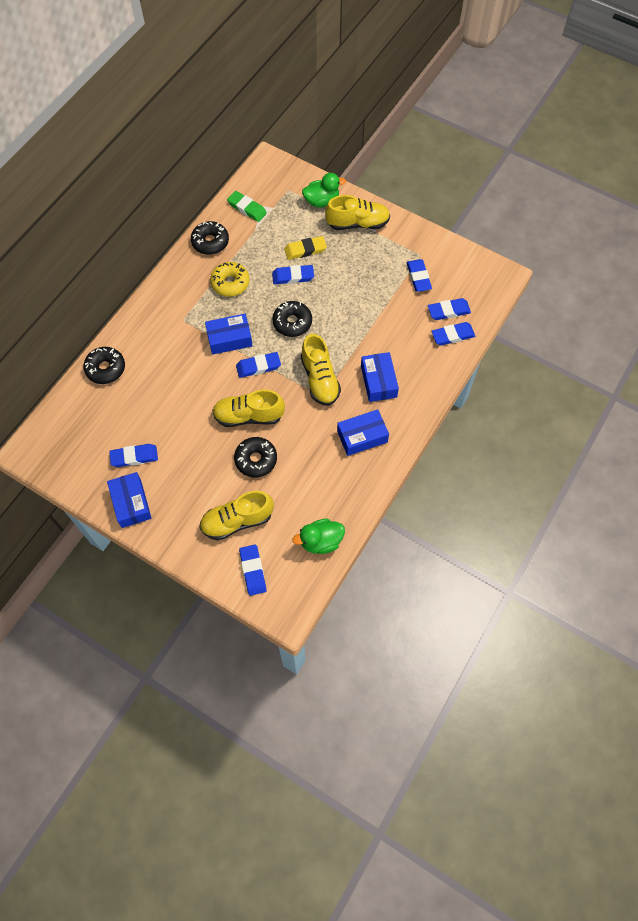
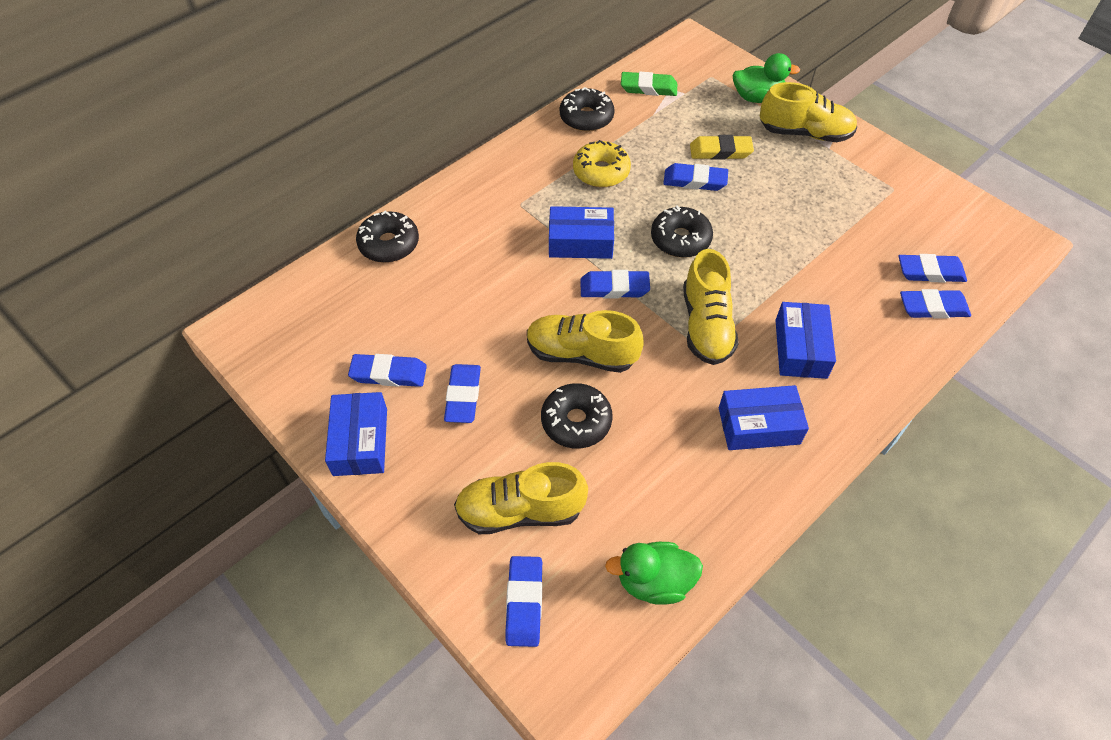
camera: 15 degrees right, 10 degrees down
green eraser [227,191,267,222] -> green eraser turned 45 degrees counterclockwise [621,72,677,96]
blue eraser [407,259,432,292] -> blue eraser moved to [444,364,481,423]

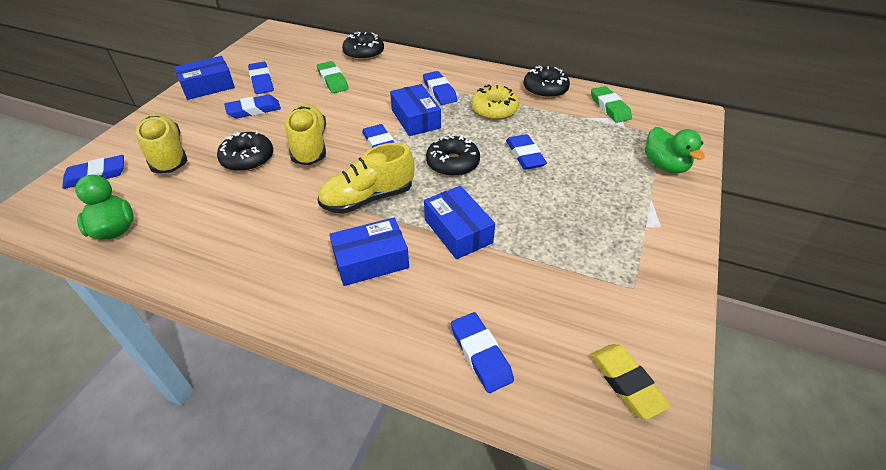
camera: 65 degrees right, 10 degrees down
yellow eraser [690,135,754,160] -> yellow eraser moved to [590,344,671,420]
blue box [719,385,809,450] -> blue box moved to [424,186,495,259]
yellow shoe [760,82,857,142] -> none
blue eraser [898,254,967,283] -> blue eraser moved to [423,71,457,105]
none -> green eraser [317,61,349,93]

